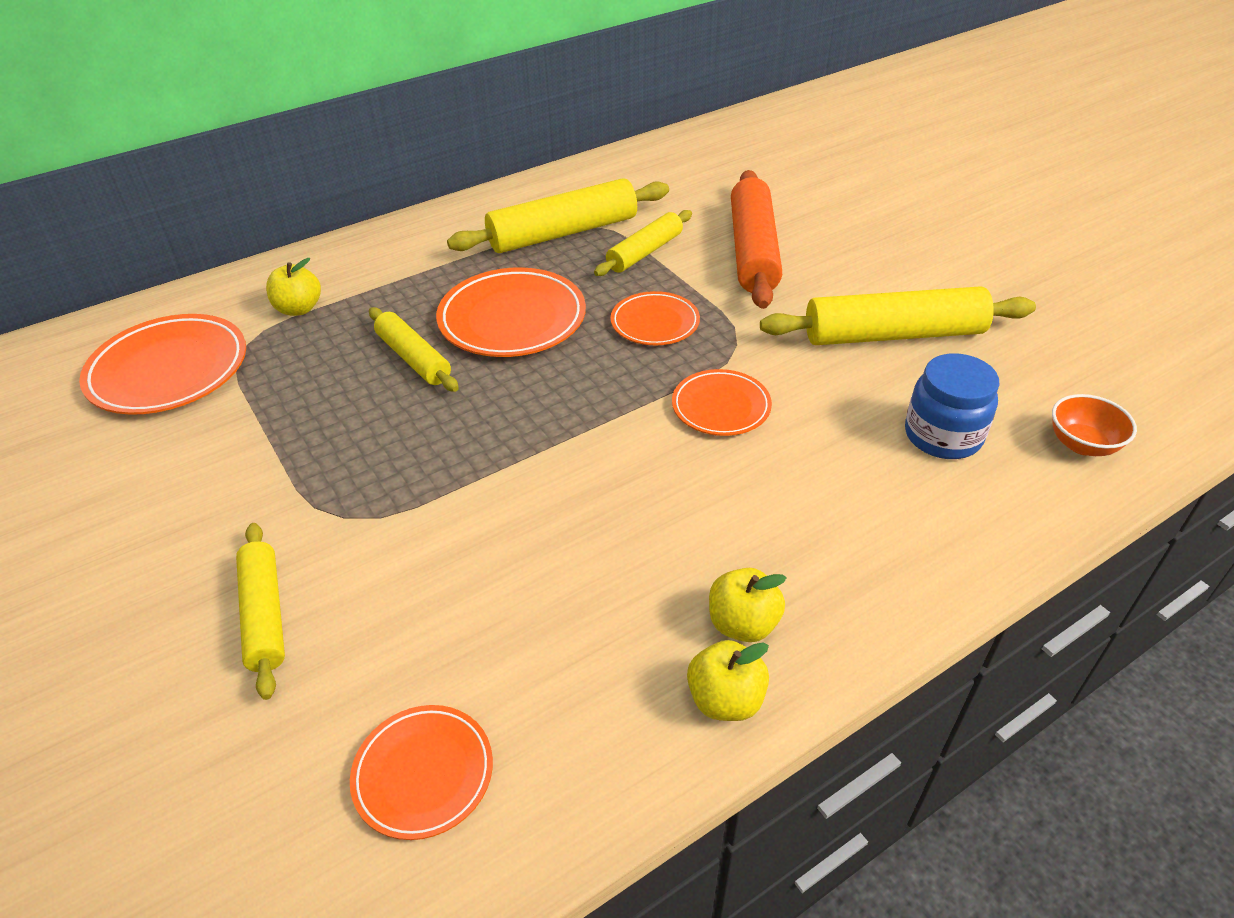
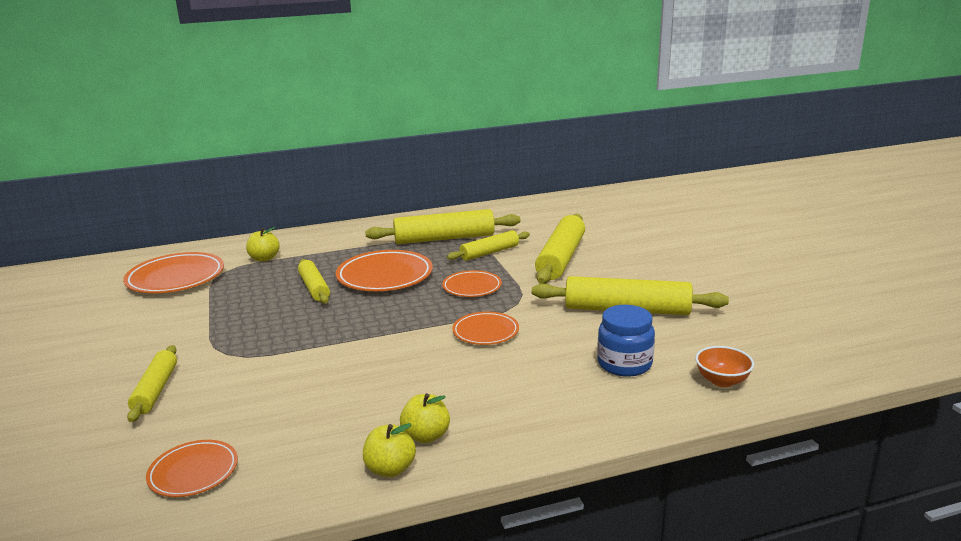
camera: 15 degrees right, 20 degrees down
orange rolling pin [731,170,782,309] -> yellow rolling pin [535,214,585,284]

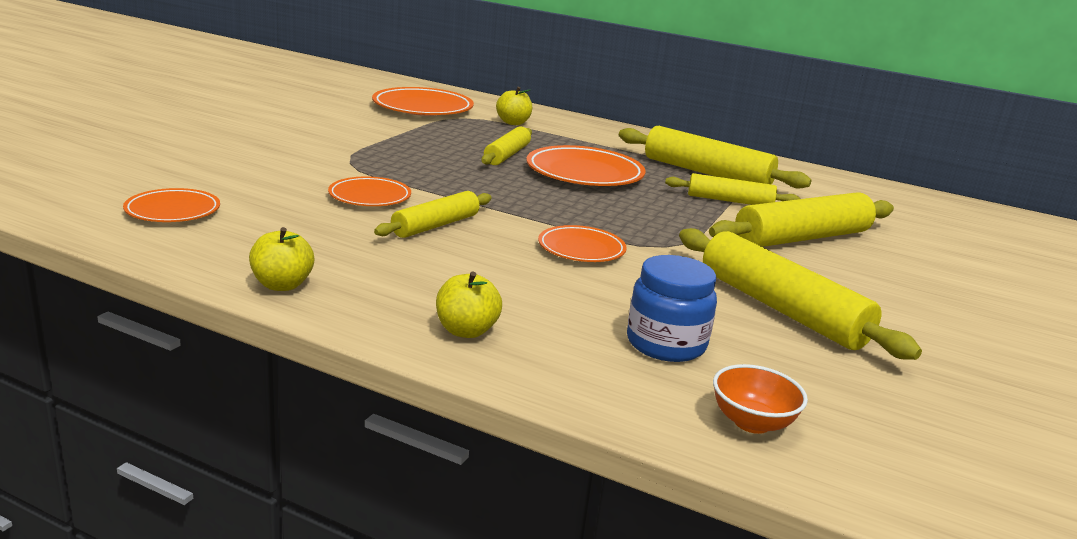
camera: 40 degrees right, 0 degrees up
yellow rolling pin [127,345,177,422] -> yellow rolling pin moved to [374,191,492,238]
yellow apple [400,393,450,443] -> yellow apple moved to [436,271,502,338]
orange plate [442,270,502,297] -> orange plate moved to [328,176,411,206]

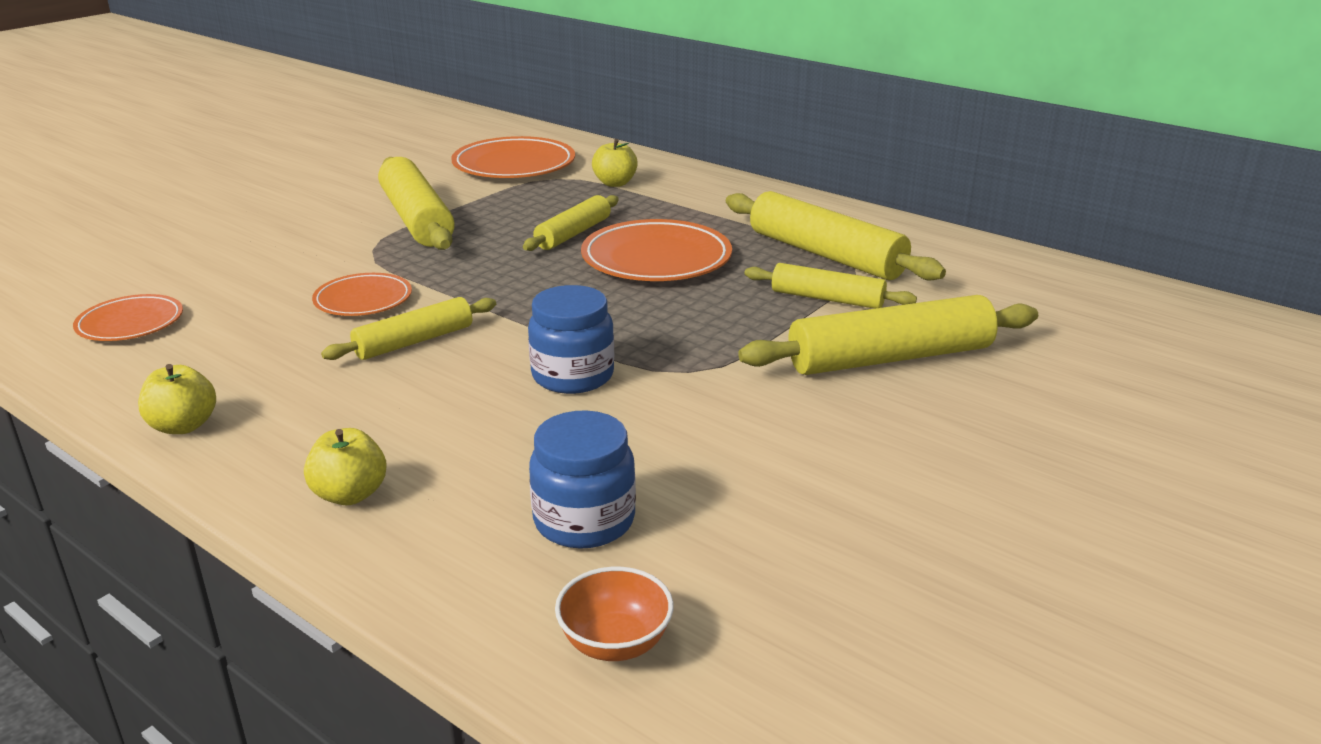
camera: 15 degrees right, 5 degrees up
orange plate [538,225,627,262] -> blue jar [528,285,614,394]
yellow rolling pin [679,228,922,360] -> yellow rolling pin moved to [378,157,455,250]

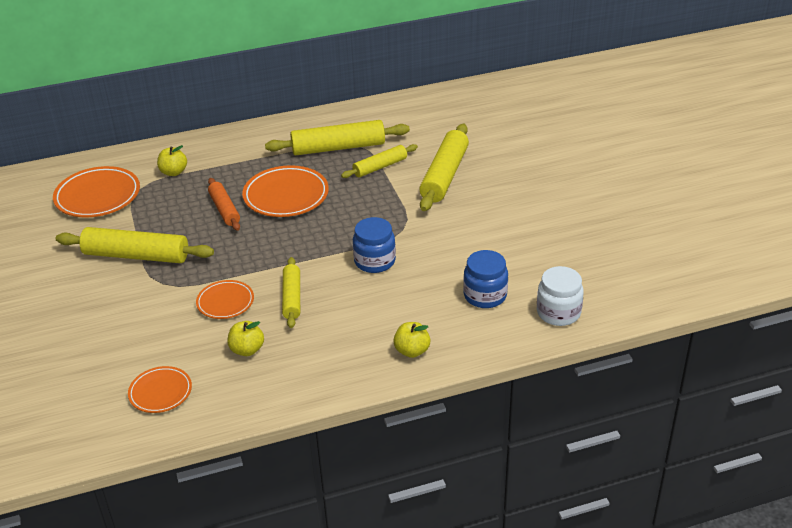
camera: 55 degrees left, 10 degrees up
yellow apple [138,364,216,434] -> yellow apple moved to [227,321,264,356]
yellow rolling pin [523,195,619,251] -> orange rolling pin [208,178,240,231]
orange bowl [555,567,674,661] -> white jar [537,266,584,326]

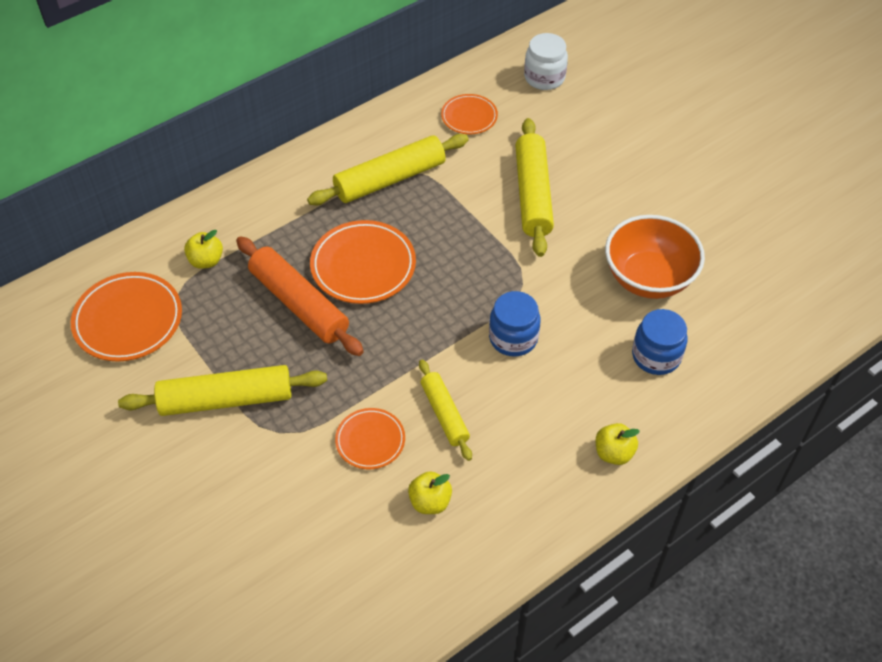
camera: 20 degrees left, 15 degrees up
orange plate [128,366,192,413] -> orange plate moved to [441,94,498,134]
orange rolling pin [208,178,240,231] -> orange rolling pin [236,236,364,356], size x1.66
yellow rolling pin [341,144,418,178] -> none
white jar [537,266,584,326] -> white jar moved to [524,33,568,90]
none -> orange bowl [605,215,705,299]

